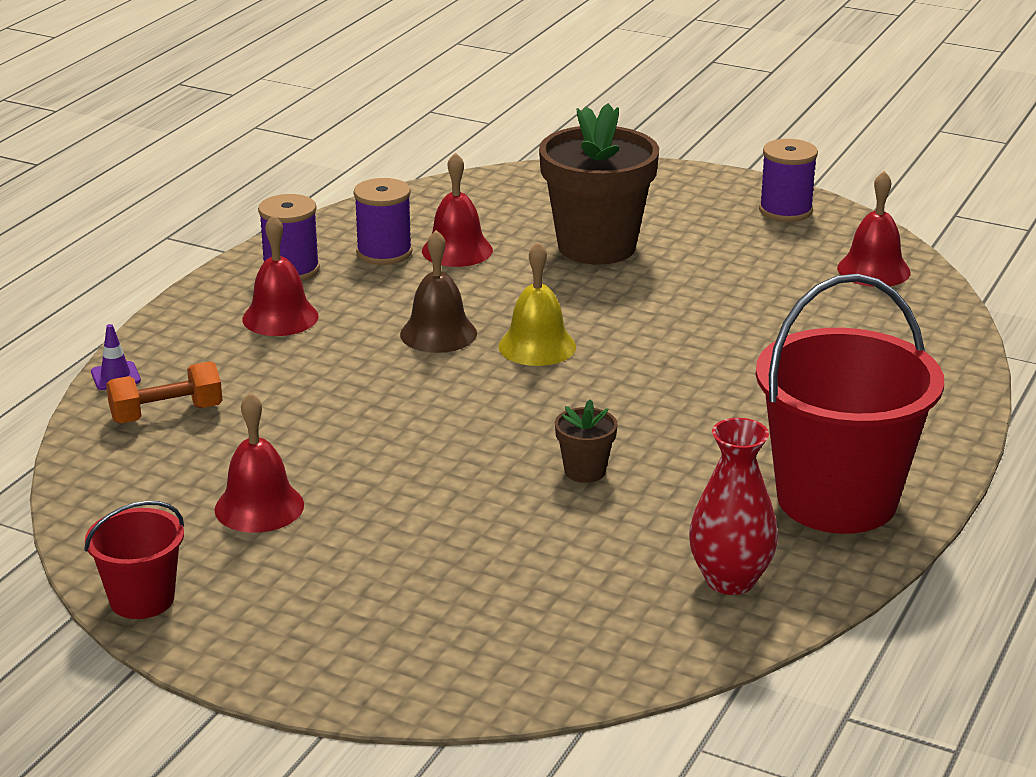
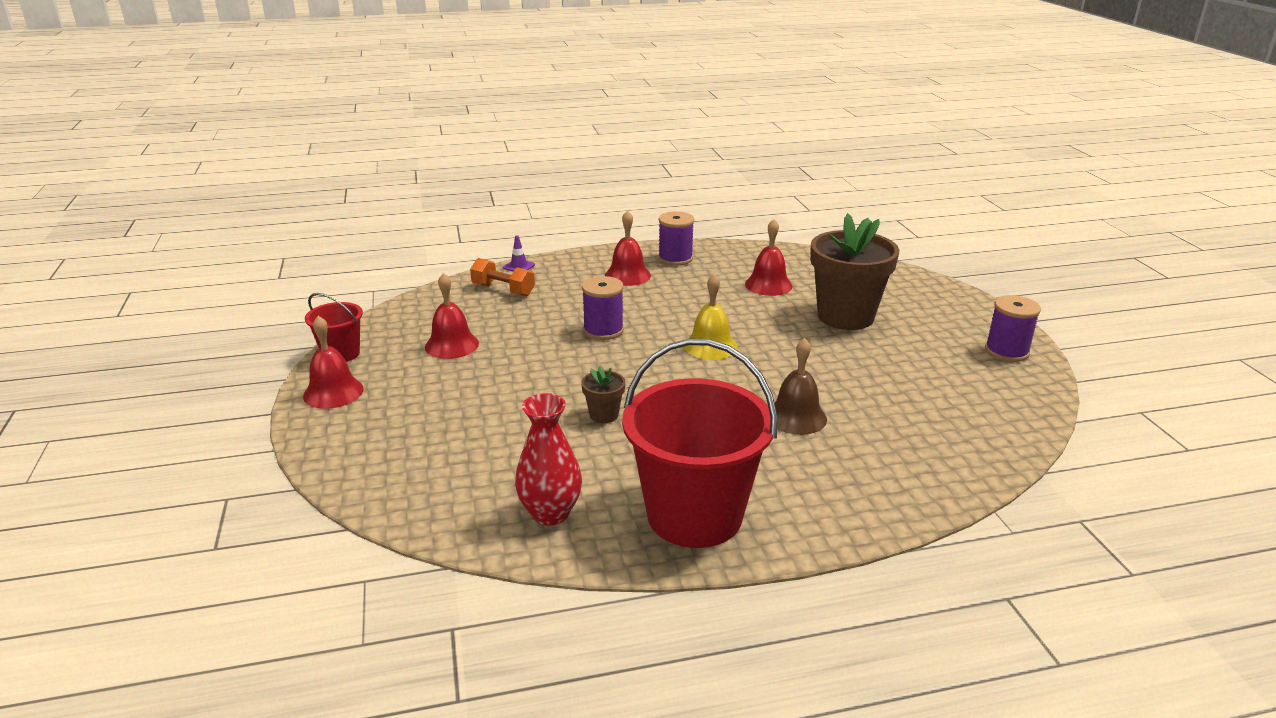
camera: 50 degrees right, 0 degrees up
purple spool [354,178,412,265] -> purple spool moved to [582,276,624,340]
brown bell [400,230,477,353] -> brown bell moved to [775,338,827,435]
red bell [837,171,911,287] -> red bell moved to [303,316,363,409]

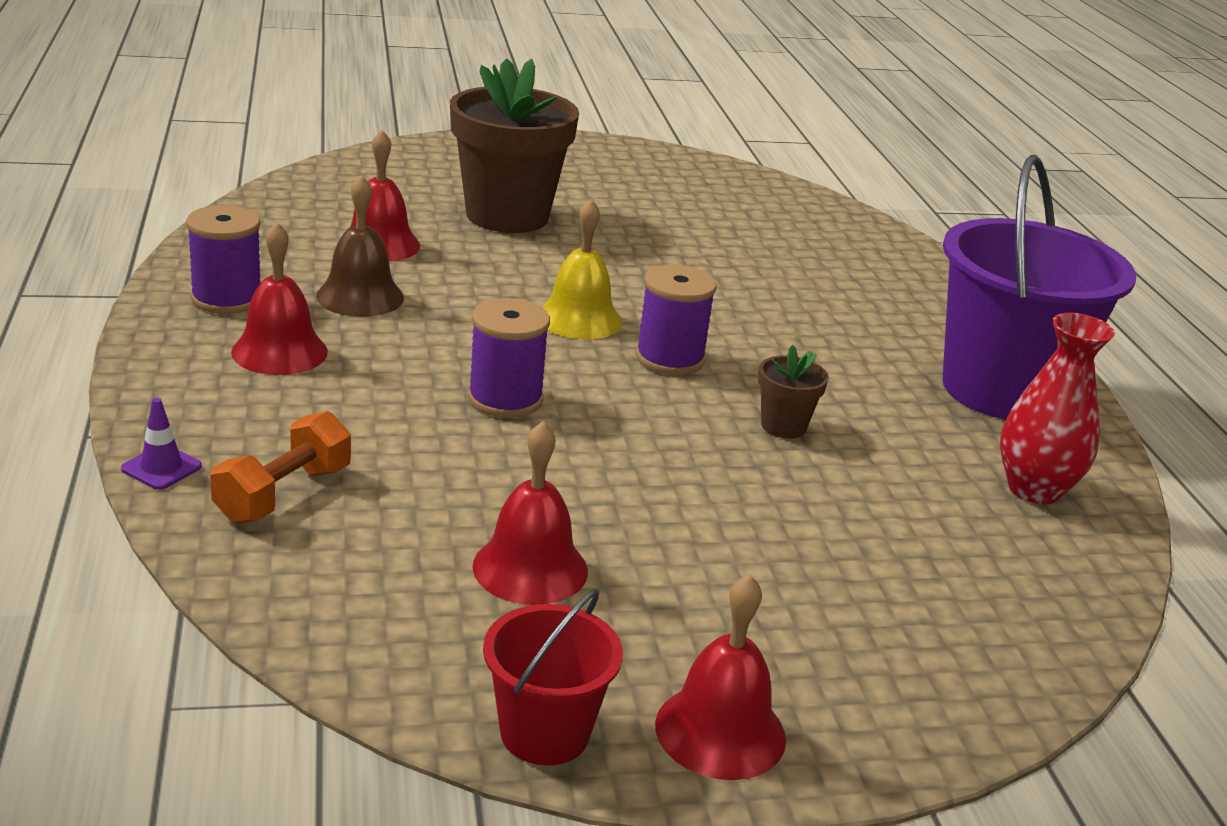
camera: 90 degrees left, 0 degrees up
red bucket [622,338,777,548] -> purple bucket [943,155,1136,420]
brown bell [775,338,827,435] -> brown bell moved to [316,175,404,317]
purple spool [985,295,1041,362] -> purple spool moved to [636,265,716,375]

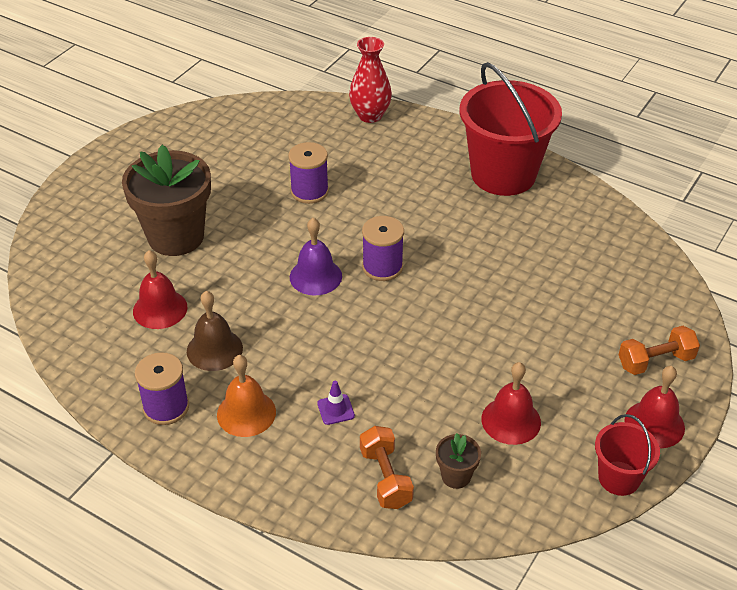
camera: 45 degrees left, 15 degrees up
purple traffic cone [121,398,202,490] -> purple traffic cone moved to [317,381,355,425]
red bell [231,222,328,375] -> orange bell [217,355,276,437]
purple spool [468,298,550,418] -> purple spool moved to [288,142,329,204]
yellow bell [542,199,622,339] -> purple bell [290,218,342,296]
brown flower pot [758,345,829,439] -> brown flower pot moved to [436,433,481,489]
purple bucket [943,155,1136,420] -> red bucket [460,62,562,196]
red vase [1000,313,1115,505] -> red vase moved to [349,37,392,123]
none -> orange dumbbell [619,326,700,375]

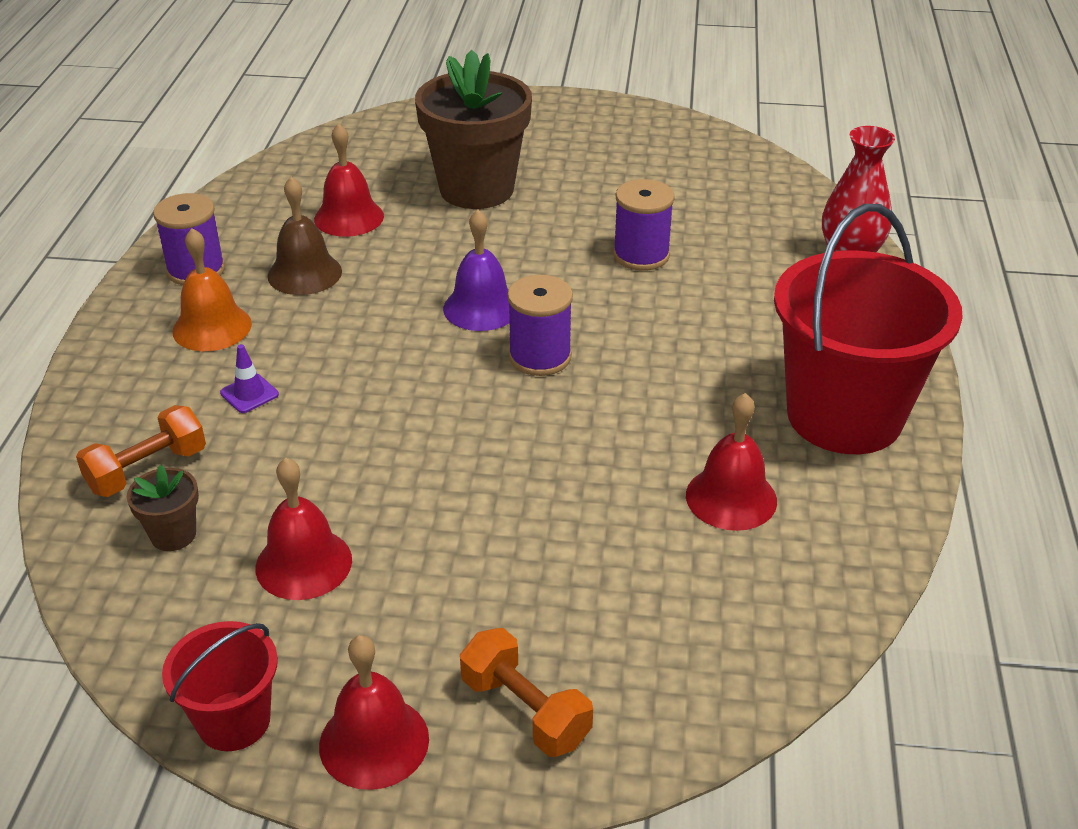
camera: 65 degrees right, 5 degrees down
none -> red bell [686,393,777,531]

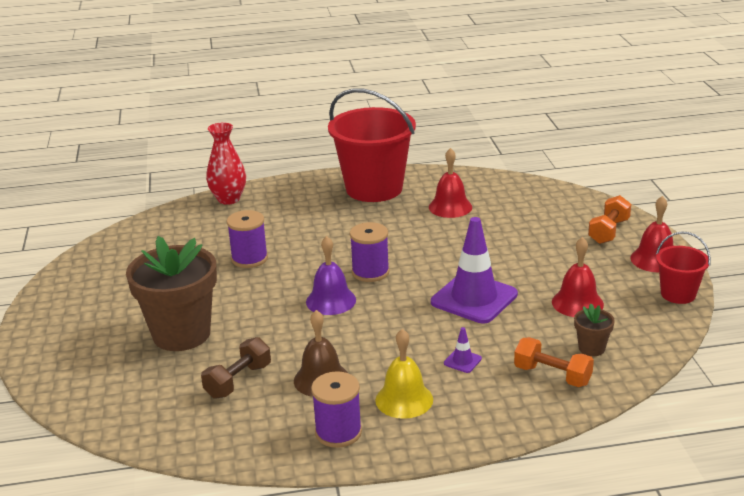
camera: 105 degrees left, 10 degrees down
orange bell [172,228,252,351] -> yellow bell [375,329,433,419]
red bell [314,123,384,237] -> brown dumbbell [201,337,271,399]
none -> purple traffic cone [431,217,518,323]

